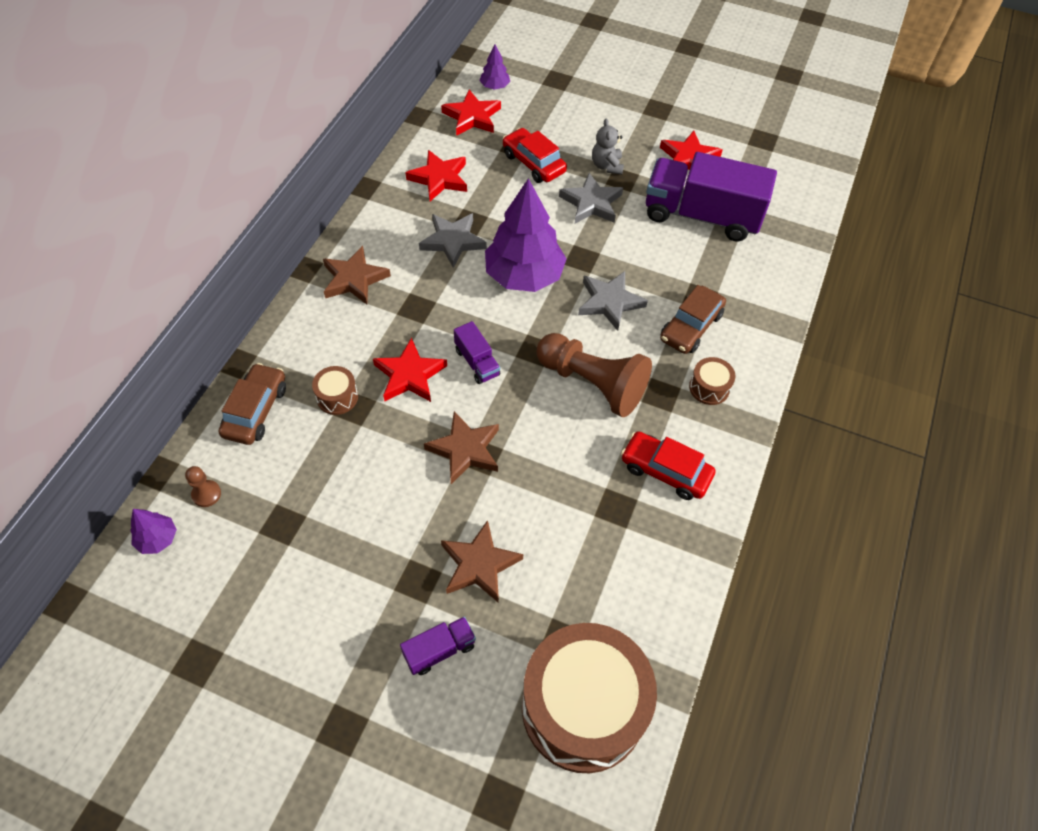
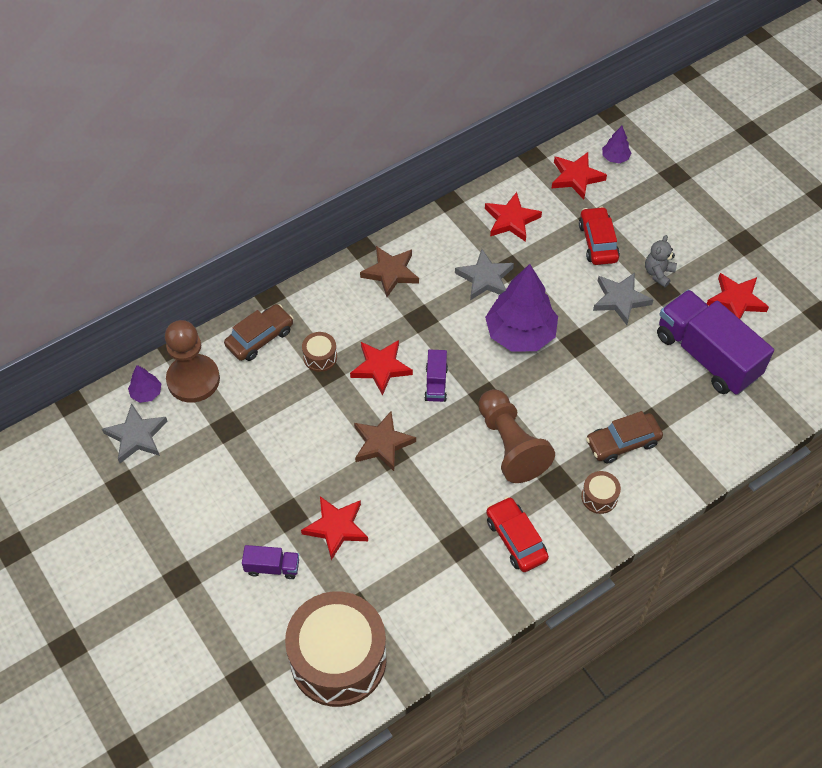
camera: 35 degrees right, 0 degrees up
brown pawn [185,466,221,507] -> brown pawn [165,320,220,403], size x2.41
brown star [441,520,523,603] -> red star [301,496,368,560]
grey star [578,271,648,331] -> grey star moved to [102,403,168,463]

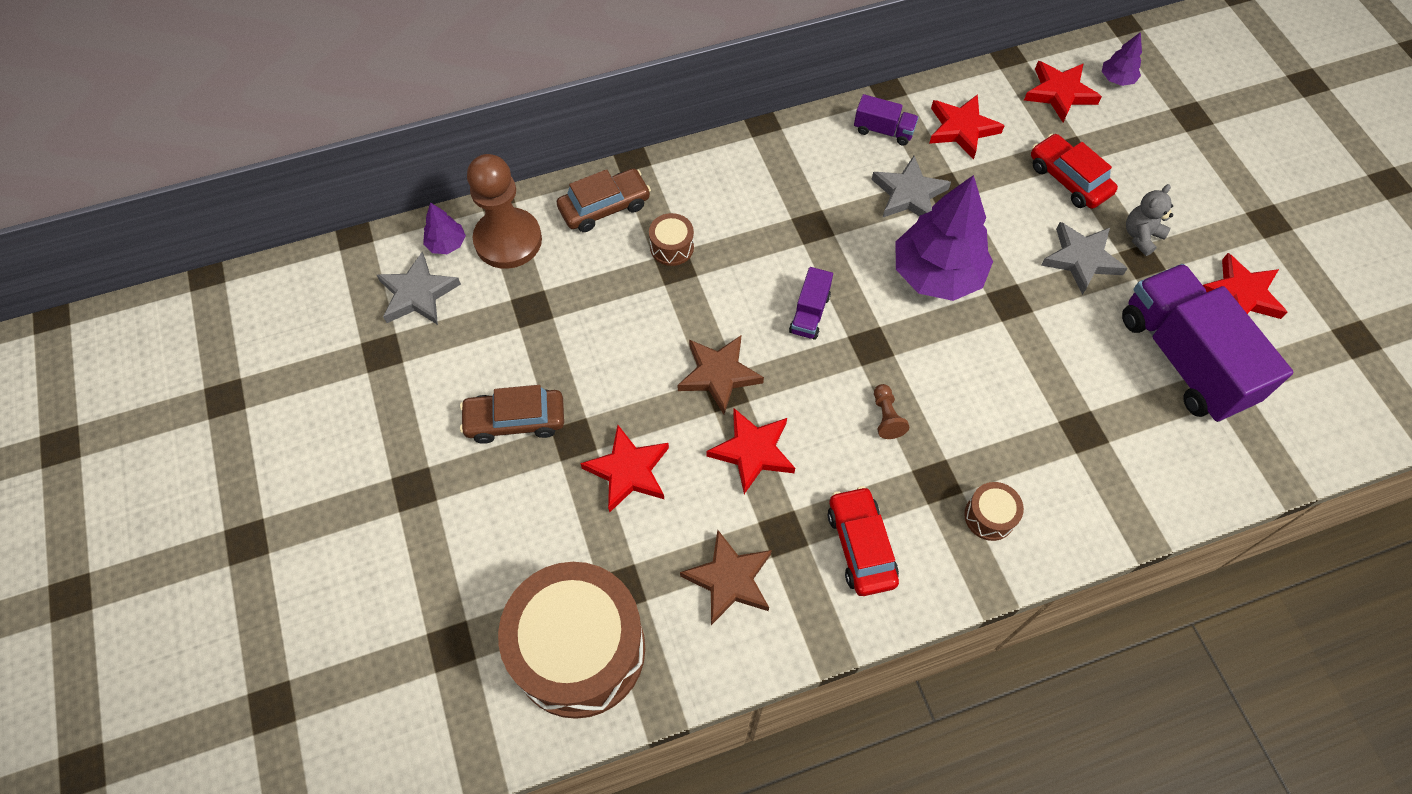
camera: 15 degrees right, 5 degrees up
purple truck [242,545,299,579] -> purple truck moved to [854,94,919,146]
red star [350,340,413,396] -> red star moved to [707,408,795,494]
brown star [360,246,419,297] -> brown star moved to [680,530,772,625]
brown pawn [478,389,555,483] -> brown pawn [874,384,909,439], size x0.42
red car [579,207,620,265] -> red car turned 45 degrees counterclockwise [1031,134,1118,209]
brown car [586,411,663,464] -> brown car moved to [460,385,564,444]

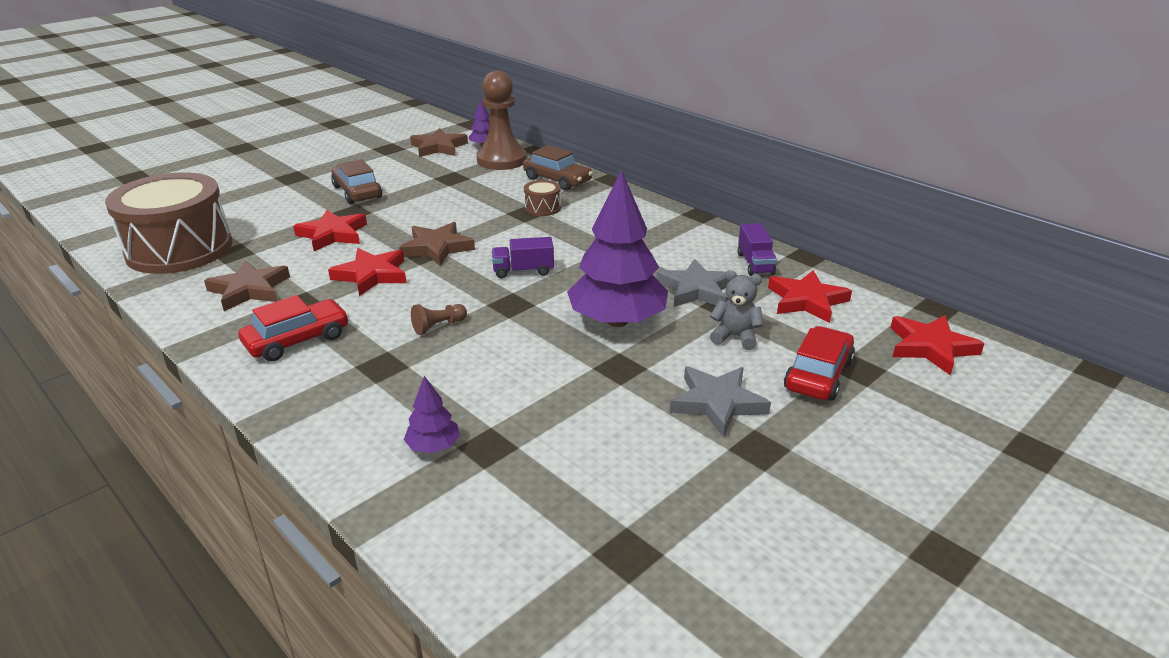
camera: 65 degrees right, 30 degrees down
grey star [377,252,461,325] -> brown star [410,128,468,157]
brown drum [964,482,1024,541] -> none
purple tree [1102,32,1142,86] -> purple tree moved to [404,376,460,453]
purple truck [1122,264,1294,422] -> none
grey teddy bear [1126,184,1173,256] -> grey teddy bear moved to [710,270,764,350]
red star [1203,253,1288,319] -> none

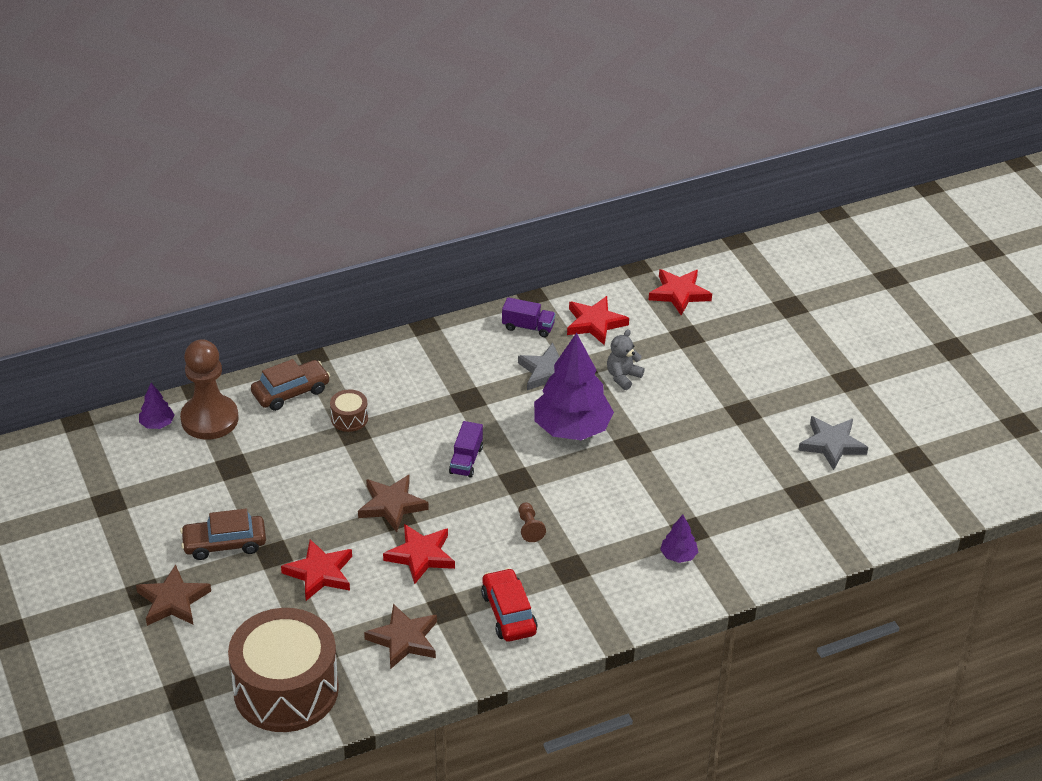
camera: 70 degrees left, 10 degrees up
brown star [410,128,468,157] -> brown star moved to [136,565,211,626]
grey star [670,366,771,437] -> grey star moved to [798,416,868,470]
red car [784,326,855,401] -> none

